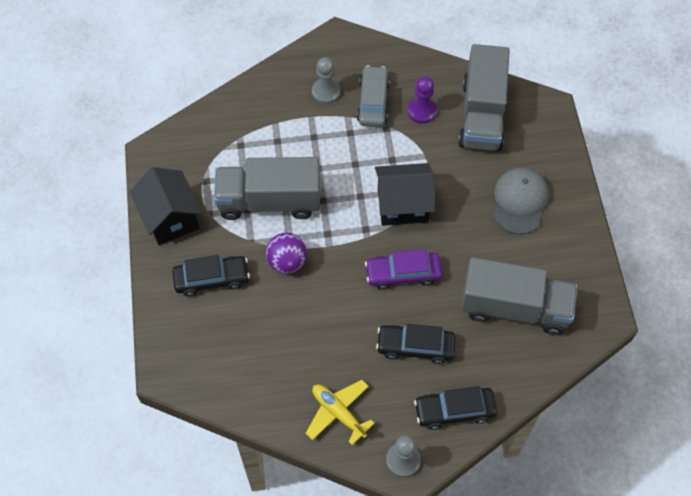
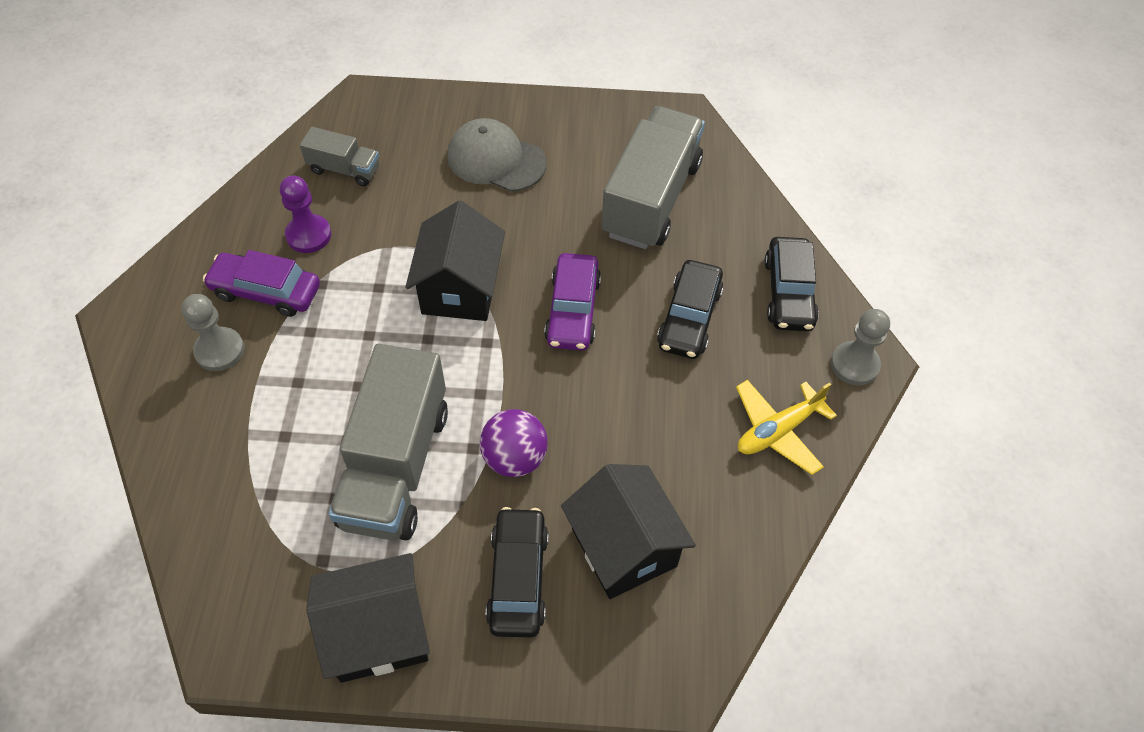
camera: 80 degrees left, 5 degrees down
grey car [357,65,390,127] -> purple car [203,250,320,317]
grey truck [458,44,510,151] -> grey truck [300,127,379,186], size x0.49
none -> black house [561,464,696,599]

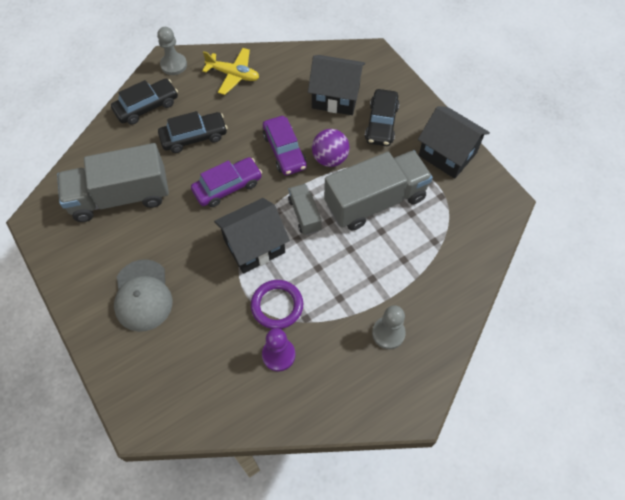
camera: 125 degrees left, 5 degrees up
purple car [203,250,320,317] -> purple car moved to [263,116,307,175]
grey truck [300,127,379,186] -> grey truck moved to [288,184,322,235]
black car [486,507,549,637] -> black car turned 45 degrees counterclockwise [365,89,400,146]
black house [561,464,696,599] -> black house turned 75 degrees clockwise [308,55,365,115]
none -> purple ring [251,280,303,329]

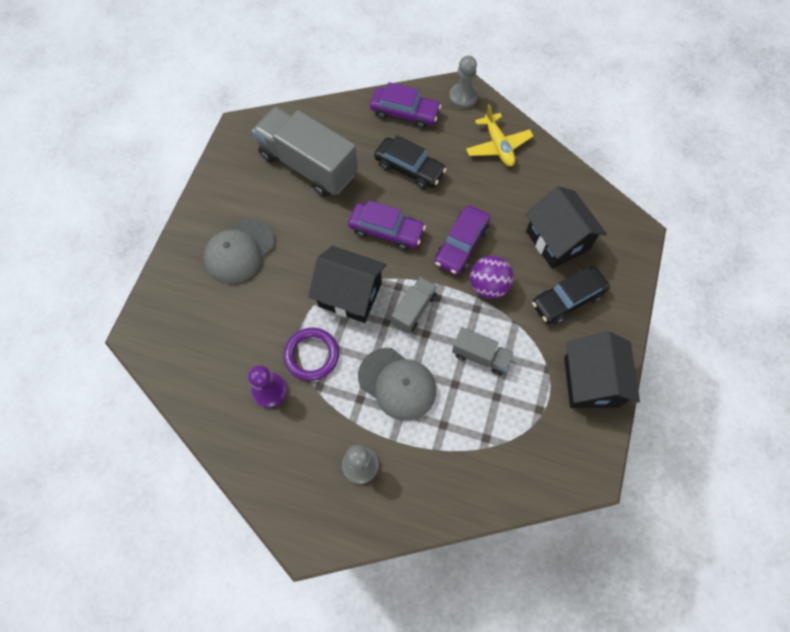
camera: 50 degrees right, 5 degrees up
black car [111,79,178,125] -> purple car [370,82,441,129]
grey truck [324,150,433,230] -> grey truck [452,327,514,376], size x0.49
none -> grey cap [358,348,436,421]

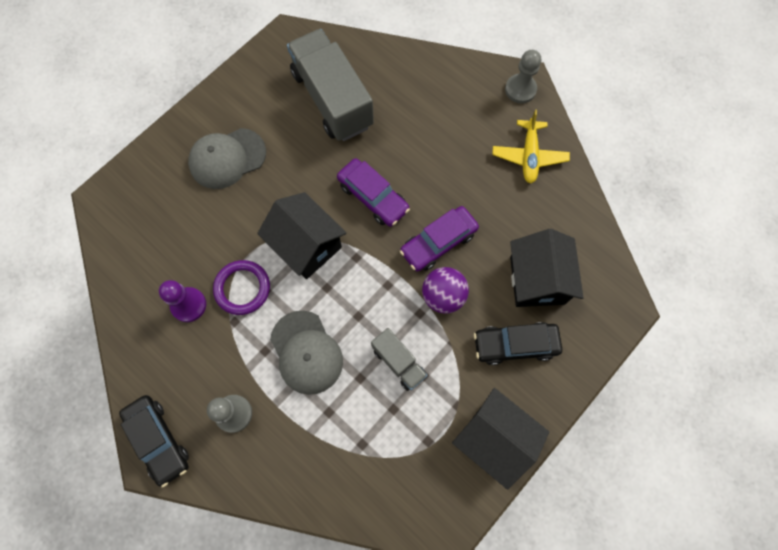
camera: 25 degrees right, 5 degrees up
purple car [370,82,441,129] -> none
black car [374,135,447,189] -> black car moved to [119,395,189,488]
grey truck [391,276,437,334] -> none
black house [564,331,640,408] -> black house turned 75 degrees counterclockwise [452,388,549,490]

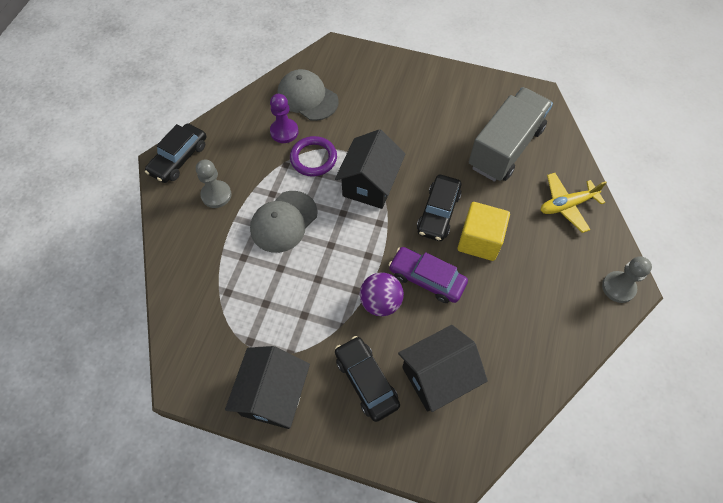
camera: 65 degrees right, 10 degrees down
grey cap [188,128,266,189] -> grey cap moved to [277,69,339,121]
purple car [337,158,410,227] -> black car [417,175,462,241]
grey truck [371,328,428,391] -> none
yellow plane [492,110,570,184] -> yellow plane moved to [541,173,607,233]
none -> yellow cube [458,202,510,261]

